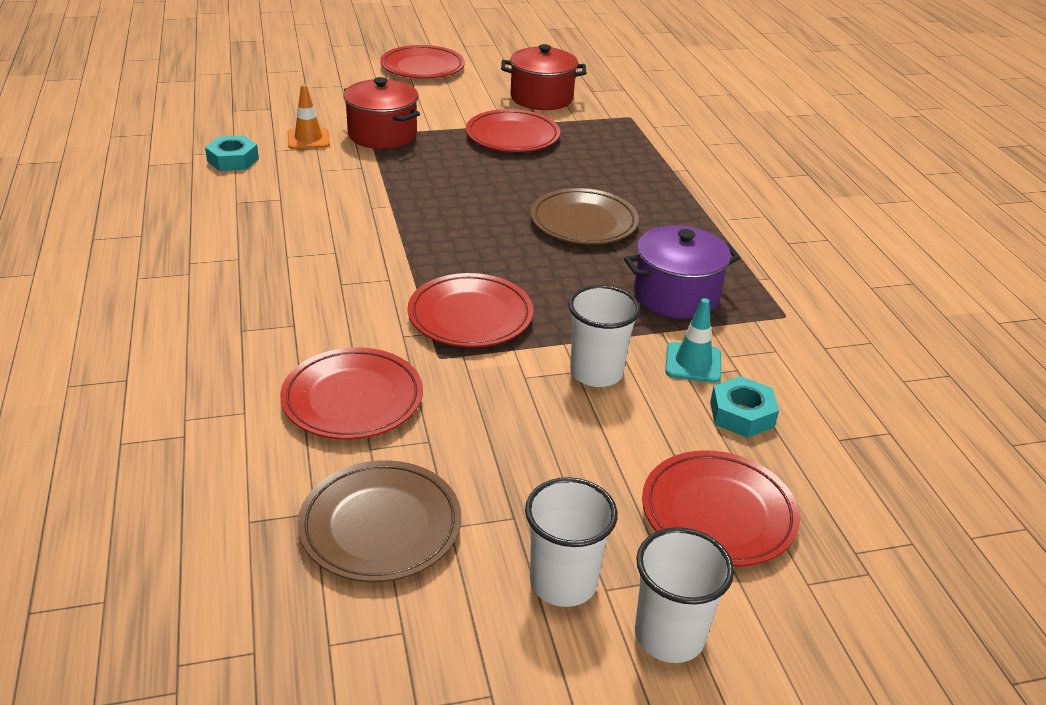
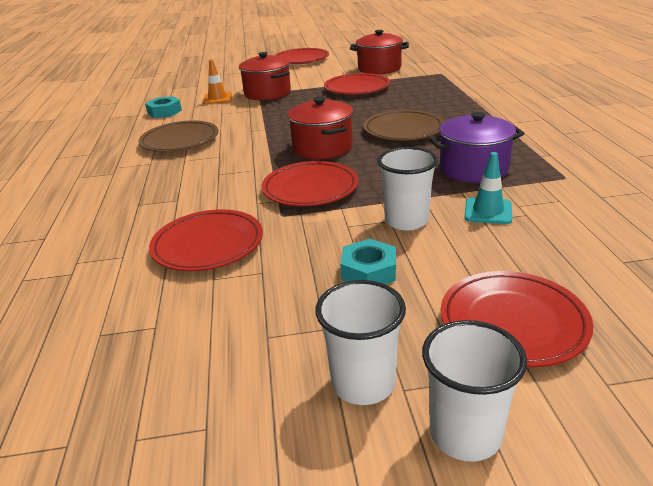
camera: 10 degrees right, 5 degrees down
brown plate [298,460,461,582] -> brown plate moved to [139,121,218,152]
turquoise nut [710,376,779,438] -> turquoise nut moved to [340,239,396,284]
none -> red pot [287,97,353,159]

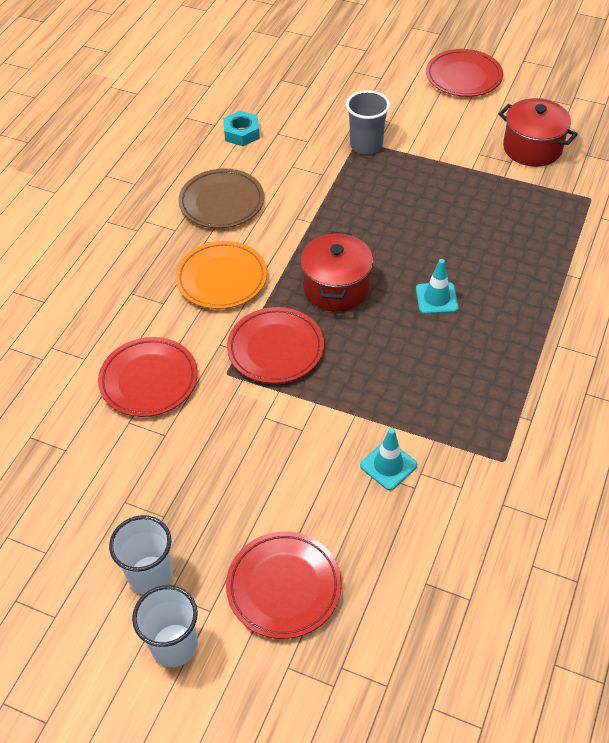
camera: 30 degrees right, 20 degrees up
orange traffic cone [203,59,232,104] -> none
red pot [239,52,291,100] -> grey cup [346,90,390,154]
red plate [324,73,390,95] -> none
turquoise nut [340,239,396,284] -> none
brown plate [363,110,444,141] -> turquoise traffic cone [416,259,458,314]
white cup [378,147,438,231] -> none
purple pot [429,112,524,183] -> none
none -> orange plate [176,241,267,309]

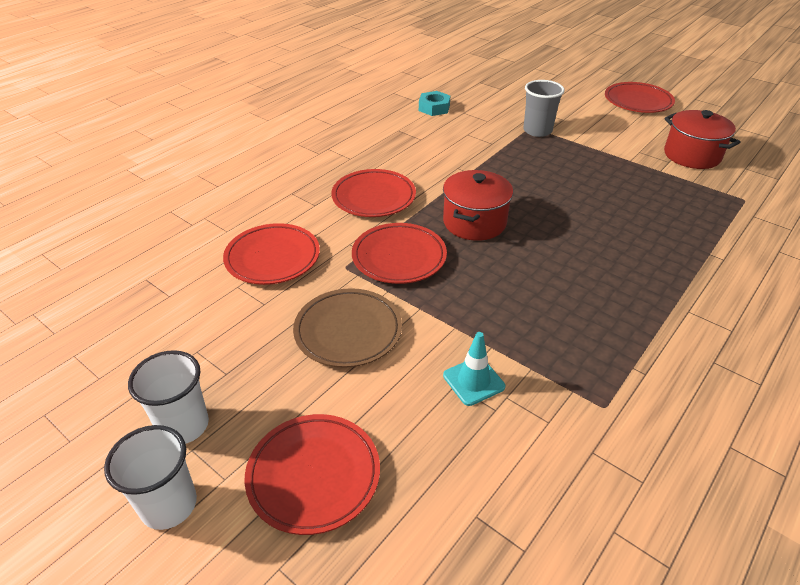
camera: 15 degrees right, 10 degrees down
orange plate [176,241,267,309] -> red plate [331,169,416,217]
brown plate [178,168,264,228] -> brown plate moved to [293,288,402,368]
turquoise traffic cone [416,259,458,314] -> none

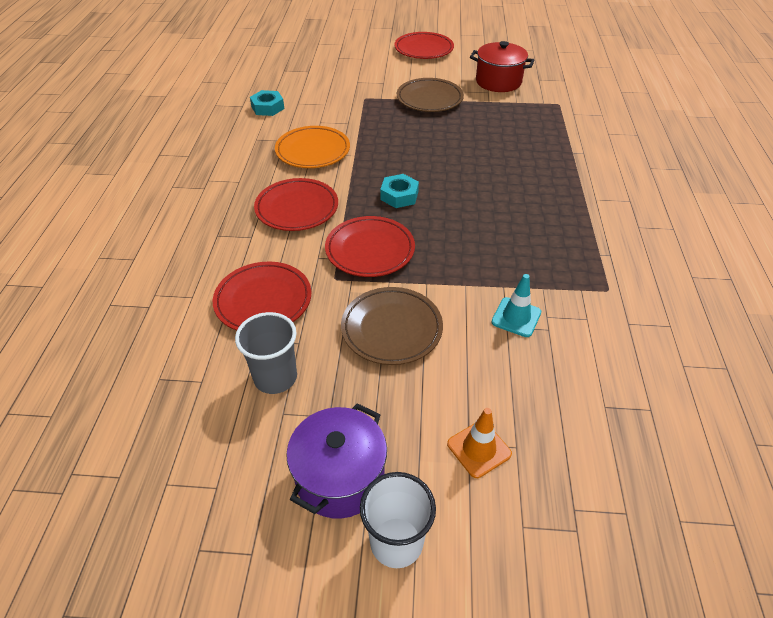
camera: 35 degrees left, 5 degrees up
white cup [128,350,209,444] -> purple pot [286,403,387,519]
red plate [245,414,380,535] -> orange traffic cone [447,408,512,478]
red pot [443,170,513,241] -> turquoise nut [380,174,419,208]
grey cup [523,80,564,137] -> grey cup moved to [235,312,297,394]
none -> orange plate [275,126,350,168]
none -> brown plate [397,78,464,112]

